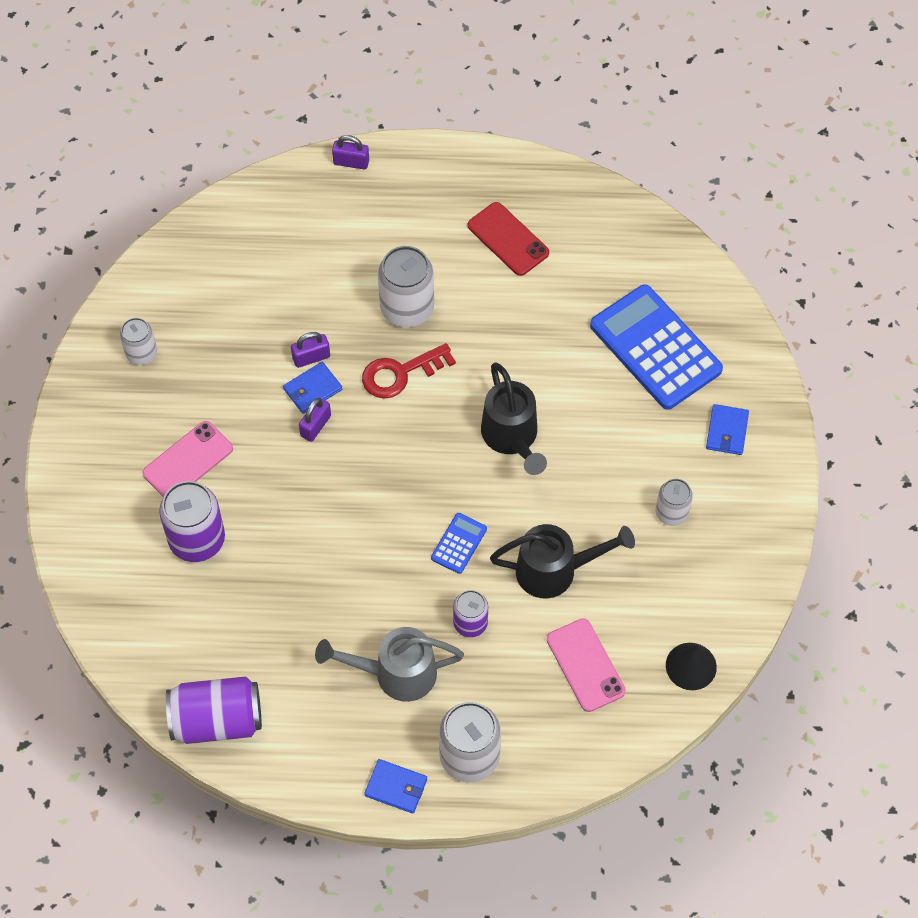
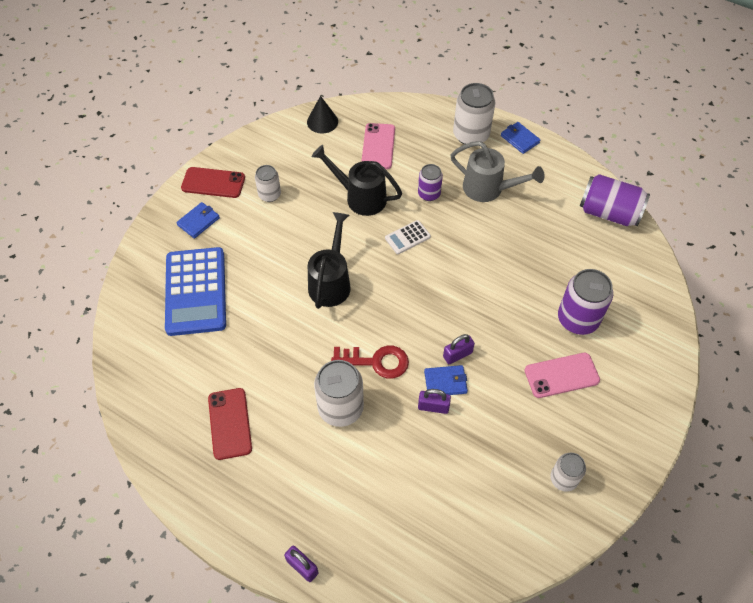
camera: 150 degrees left, 5 degrees down
blue calculator [431,513,487,574] -> white calculator [385,220,431,254]
none -> red phone [181,167,245,198]

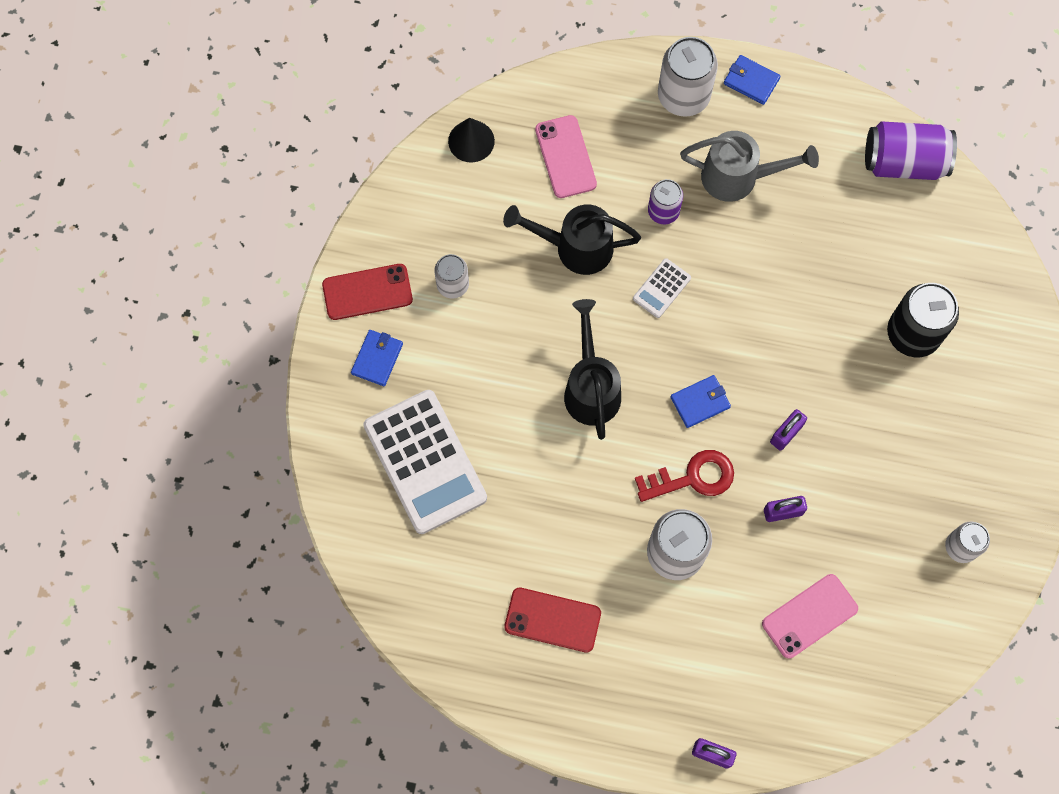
camera: 20 degrees left, 15 degrees up
blue calculator [165,247,226,336] -> white calculator [363,390,487,534]
red phone [208,388,252,460] -> red phone turned 45 degrees counterclockwise [504,588,601,653]
blue wallet [424,365,468,395] -> blue wallet moved to [671,375,731,428]
pink phone [525,353,600,398] -> pink phone moved to [762,574,858,659]
purple can [558,269,613,335] -> black can [887,283,959,357]

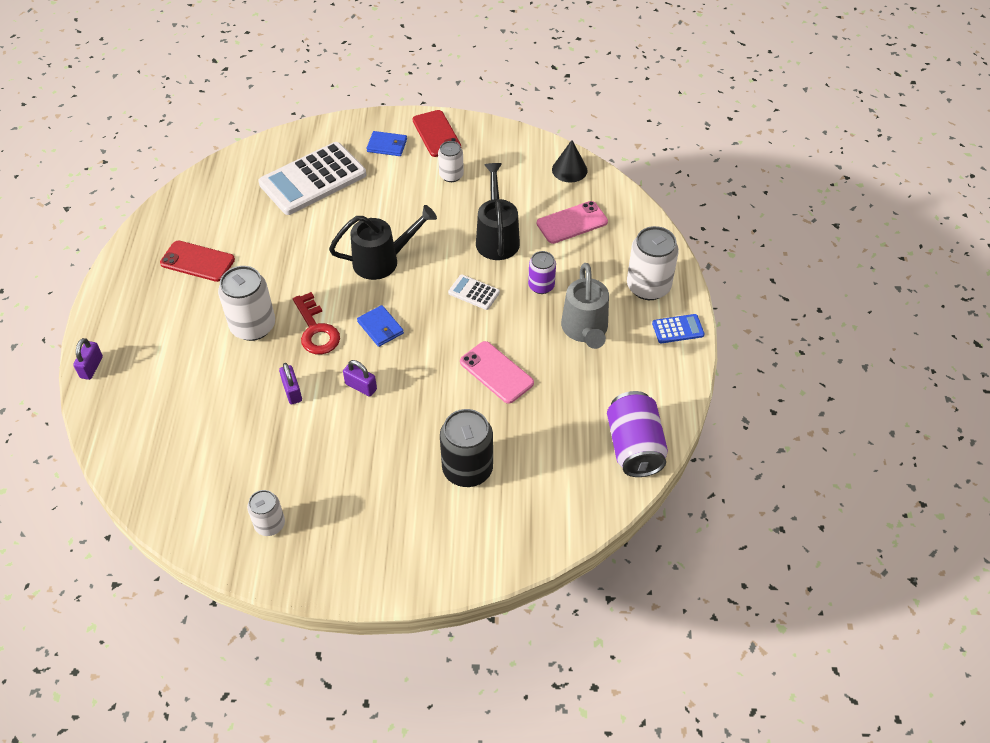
camera: 80 degrees right, 20 degrees down
red phone [504,588,601,653] -> red phone turned 75 degrees counterclockwise [160,241,235,282]
blue wallet [724,55,781,105] -> blue calculator [652,314,704,343]
pink phone [762,574,858,659] -> pink phone moved to [460,341,534,404]

